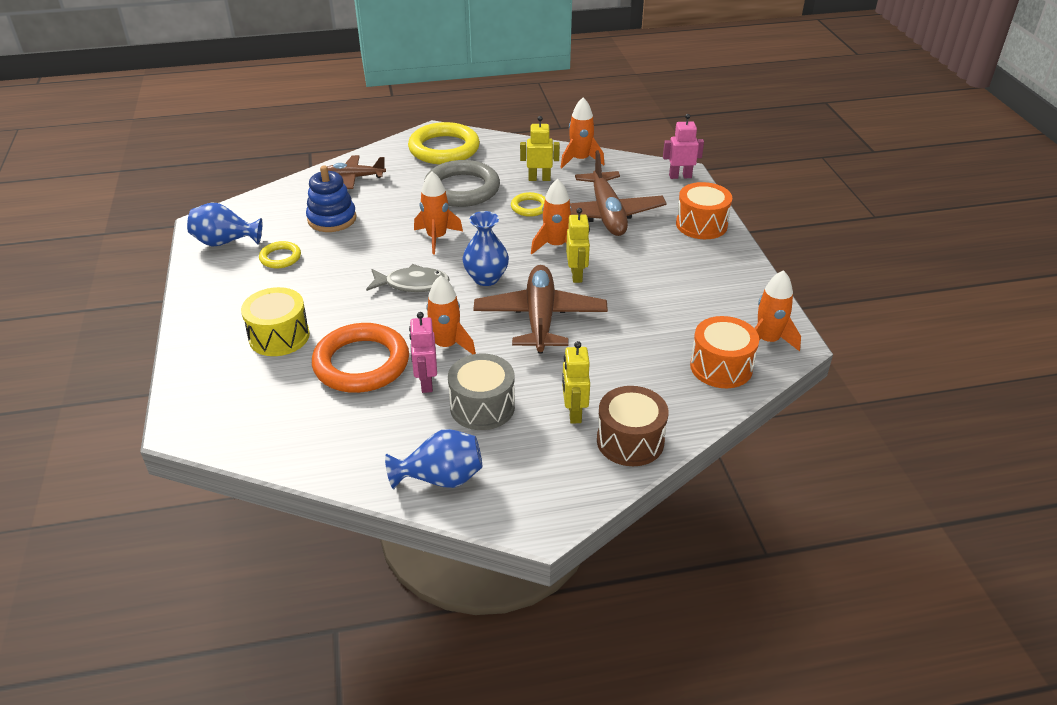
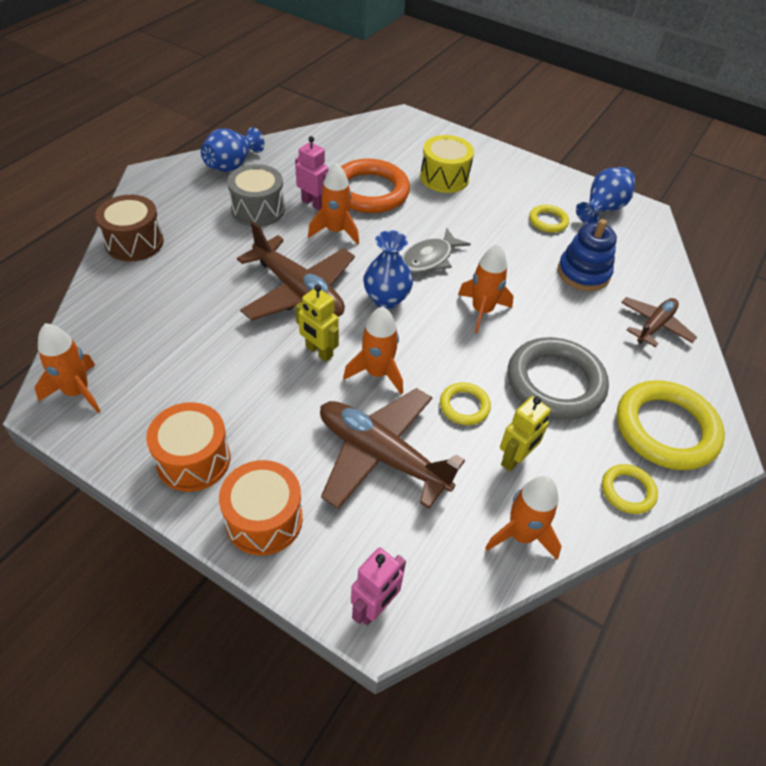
camera: 130 degrees right, 10 degrees up
yellow robot [562,341,590,424] -> none
orange drum [690,316,759,388] -> orange drum moved to [146,402,230,492]
none -> yellow ring [602,464,658,514]

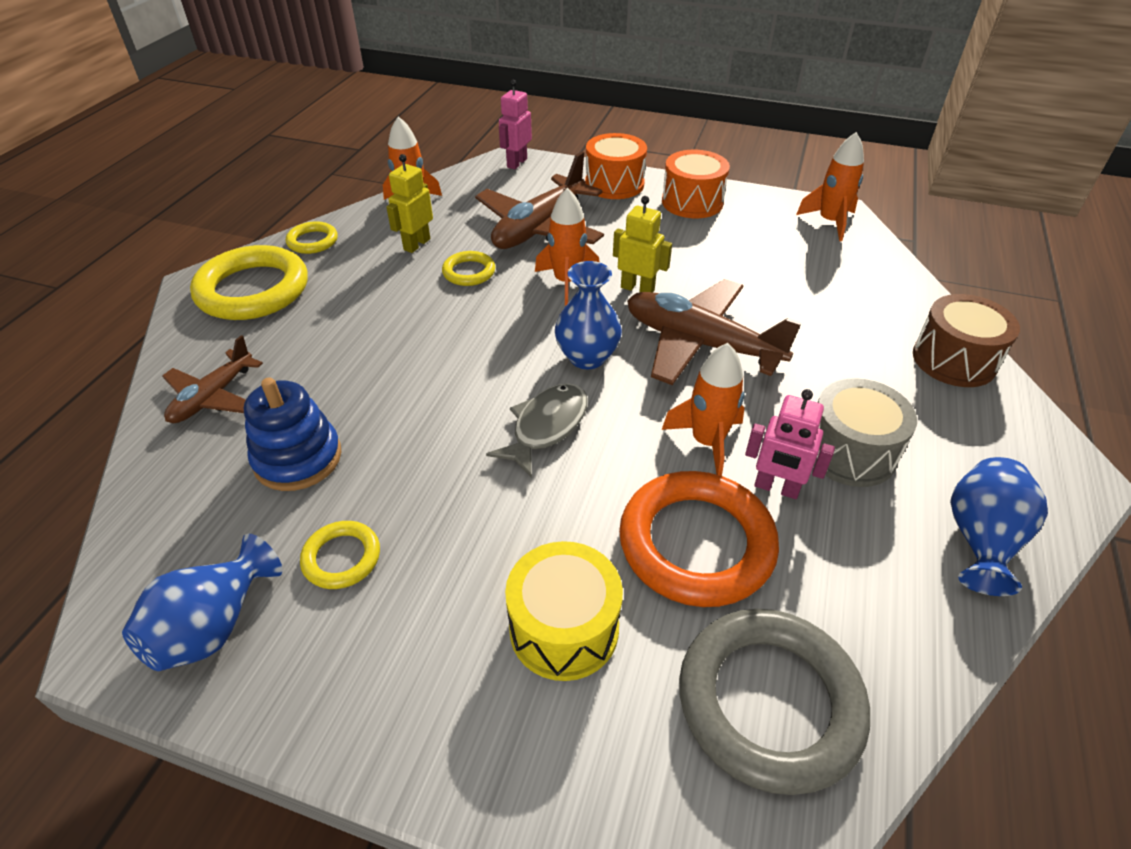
camera: 170 degrees right, 5 degrees down
brown plane [320,388,465,509] -> brown plane turned 105 degrees clockwise [475,151,604,249]
orange rocket [458,244,514,333] -> none
grey ring [508,337,609,420] -> grey ring moved to [679,609,870,795]

